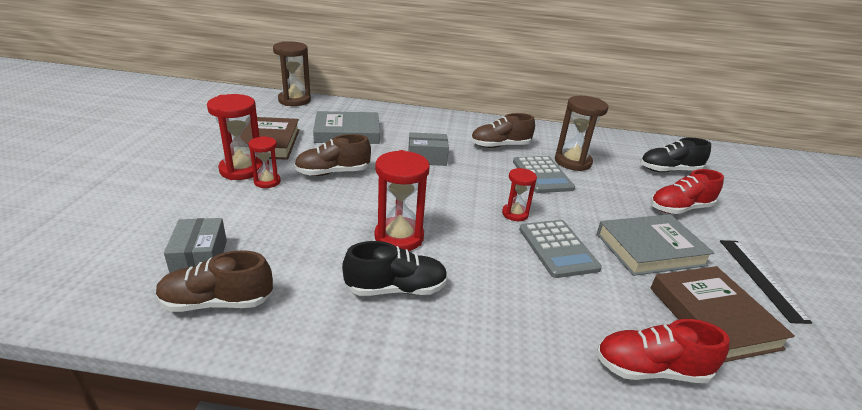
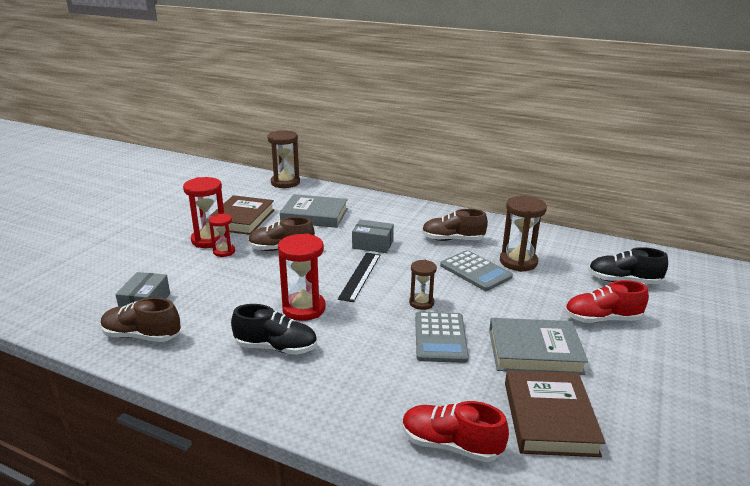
camera: 20 degrees right, 5 degrees down
red hourglass [502,168,537,221] -> brown hourglass [409,260,437,310]
grey calculator [513,156,575,193] -> grey calculator turned 45 degrees counterclockwise [440,250,513,291]
black ruler [720,240,812,324] -> black ruler moved to [338,253,380,302]

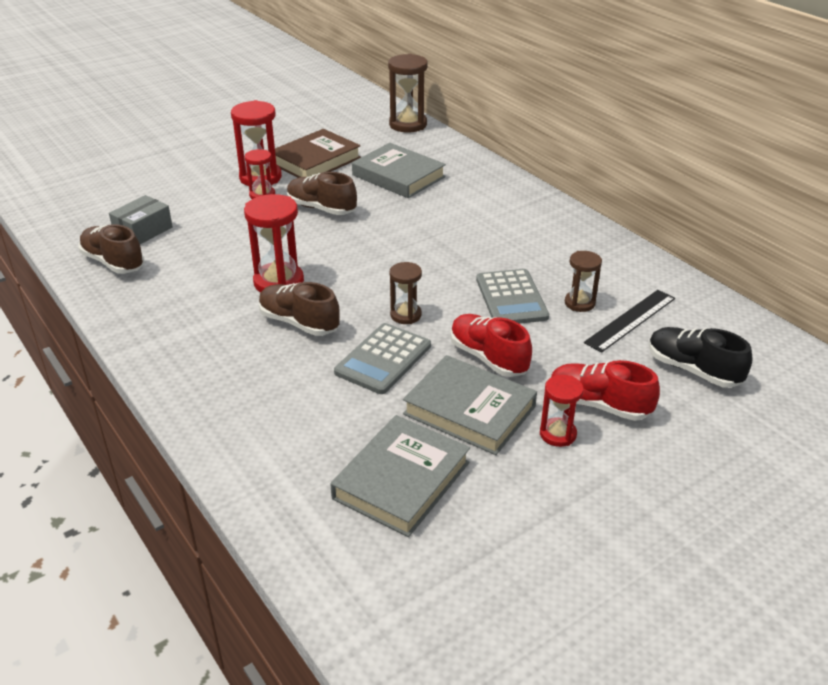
camera: 30 degrees right, 10 degrees up
black shoe [231,304,317,355] -> none
black ruler [338,253,380,302] -> black ruler moved to [584,290,675,353]
grey box [352,220,394,253] -> none
red shoe [402,401,509,462] -> red shoe moved to [450,314,532,377]
brown shoe [422,209,488,241] -> brown shoe moved to [259,282,340,336]
brown hourglass [500,196,547,272] -> brown hourglass [565,251,602,312], size x0.59
brown book [505,370,605,457] -> grey book [330,415,470,537]
none -> red hourglass [540,375,584,447]

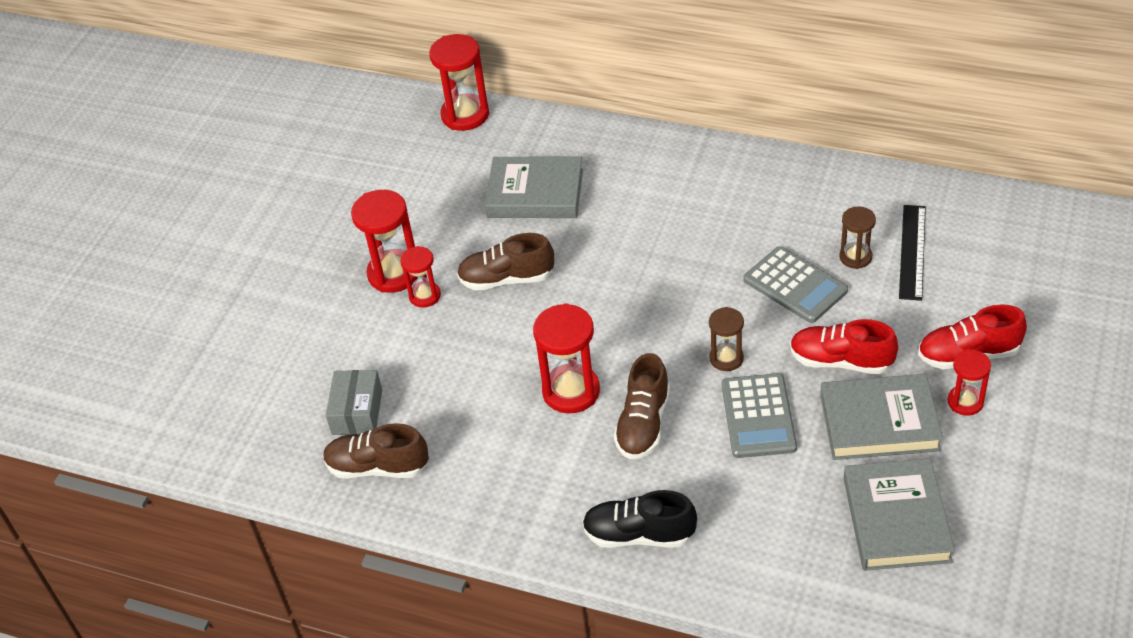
camera: 30 degrees left, 10 degrees up
brown shoe [259,282,340,336] -> brown shoe turned 75 degrees counterclockwise [614,353,670,459]
brown book [275,129,361,178] -> none
brown hourglass [388,54,428,132] -> red hourglass [429,34,489,131]
black shoe [649,327,753,388] -> black shoe moved to [582,490,697,548]

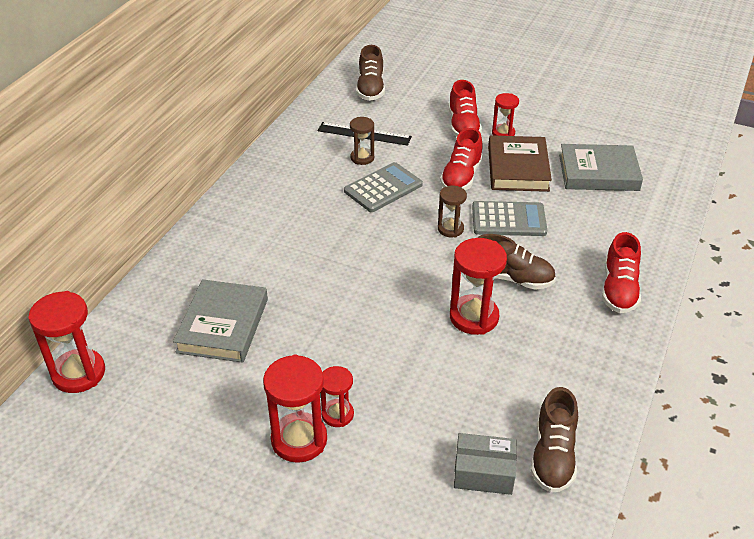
camera: 90 degrees left, 5 degrees down
brown shoe [457,233,554,291] -> brown shoe moved to [356,45,385,101]
black shoe [582,490,697,548] -> red shoe [602,232,641,313]
grey book [820,374,943,460] -> brown book [488,135,552,192]

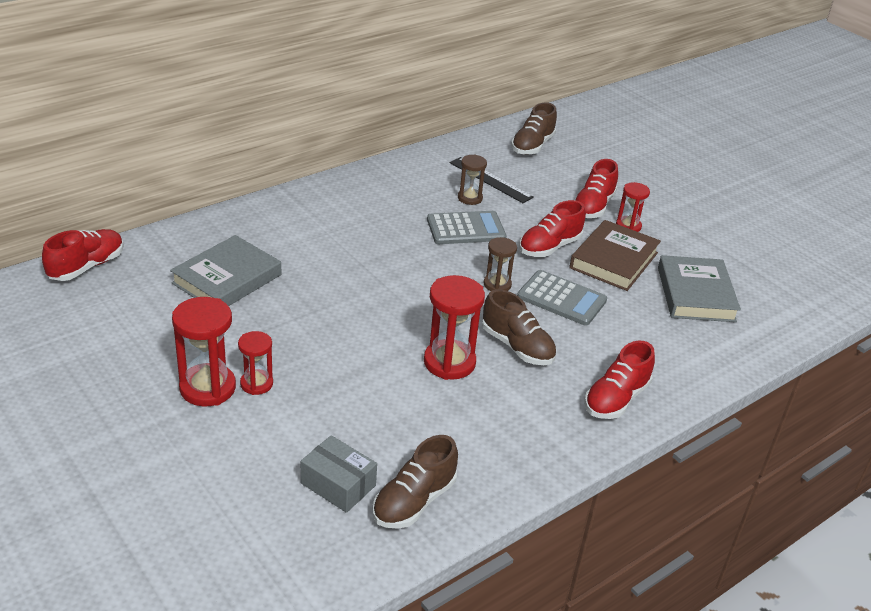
camera: 25 degrees right, 5 degrees down
red hourglass [28,291,105,393] -> red shoe [42,229,124,281]
grey book [559,144,643,191] -> grey book turned 60 degrees clockwise [658,255,741,322]

